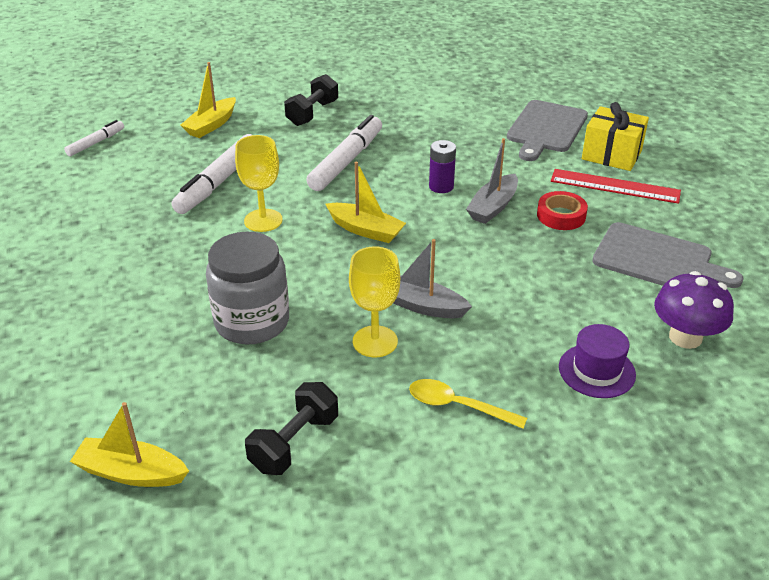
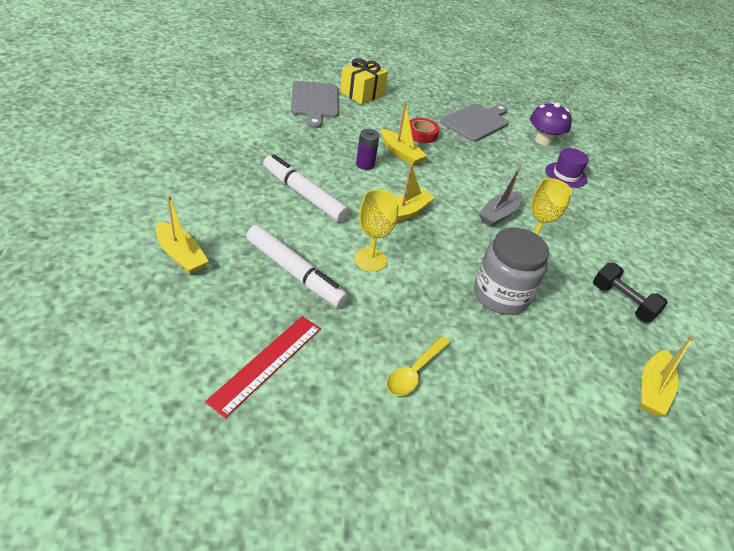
camera: 80 degrees left, 5 degrees up
white marker [64,120,124,156] -> none
black dumbbell [284,74,338,126] -> none
yellow spoon [409,379,527,429] -> yellow spoon moved to [387,336,450,396]
grey boat [466,138,518,224] -> yellow boat [381,103,427,165]
grey cutting board [507,100,588,161] -> grey cutting board turned 45 degrees clockwise [291,81,339,128]
red ruler [551,169,681,204] -> red ruler moved to [205,316,321,418]

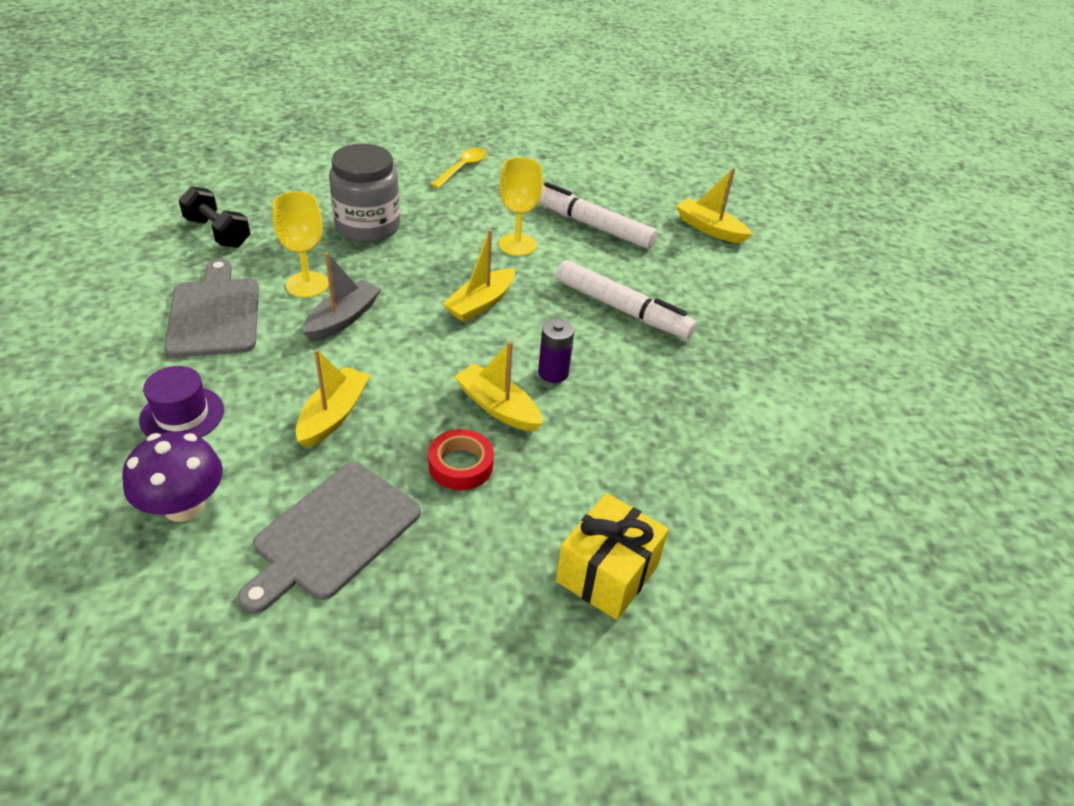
camera: 175 degrees right, 0 degrees up
red ruler [205,316,321,418] -> none
grey cutting board [291,81,339,128] -> grey cutting board moved to [164,258,259,358]
yellow boat [640,336,694,415] -> yellow boat moved to [296,349,370,448]

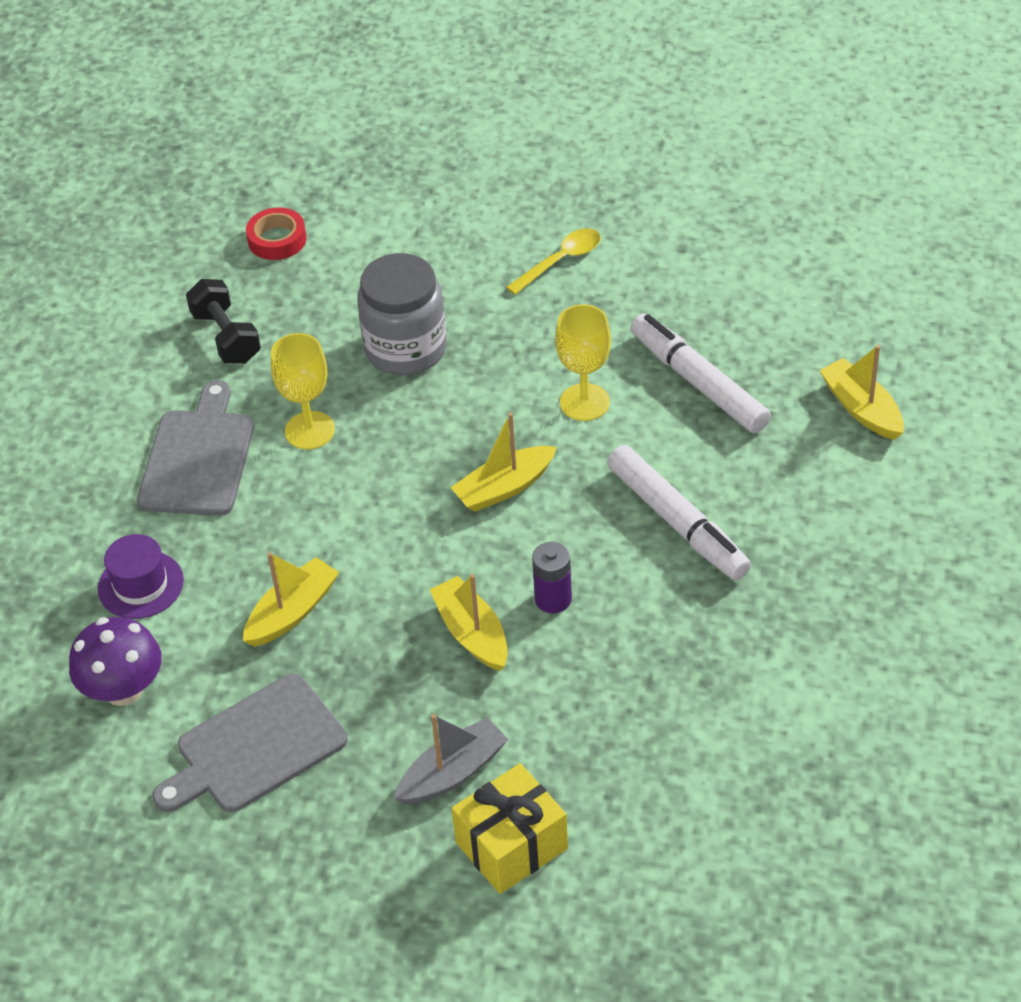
camera: 25 degrees right, 5 degrees up
grey boat [302,252,381,341] -> grey boat moved to [394,714,508,805]
red tape [428,429,494,490] -> red tape moved to [246,208,307,260]

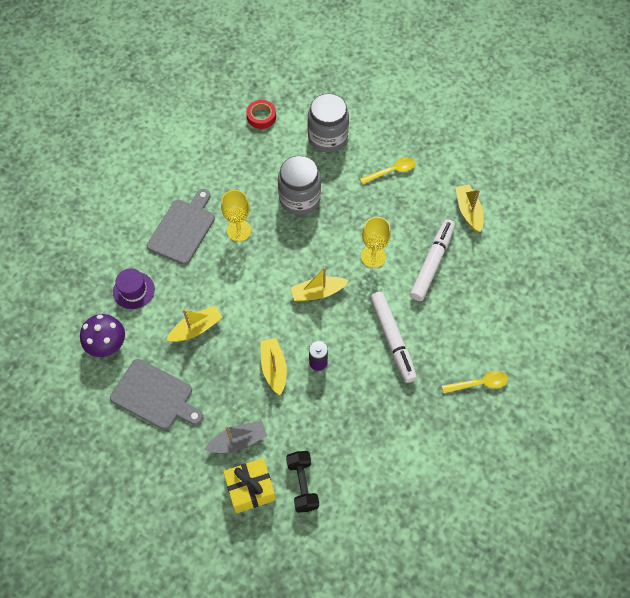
camera: 15 degrees right, 15 degrees up
grey cutting board [152,673,348,812] -> grey cutting board turned 135 degrees counterclockwise [110,359,203,430]
black dumbbell [186,279,261,364] -> black dumbbell moved to [286,451,319,513]
white marker [630,314,771,433] -> white marker turned 45 degrees clockwise [410,219,455,301]
yellow boat [819,345,904,440] -> yellow boat moved to [455,184,484,232]
none -> grey jar [308,94,349,153]
none -> yellow spoon [442,371,508,393]

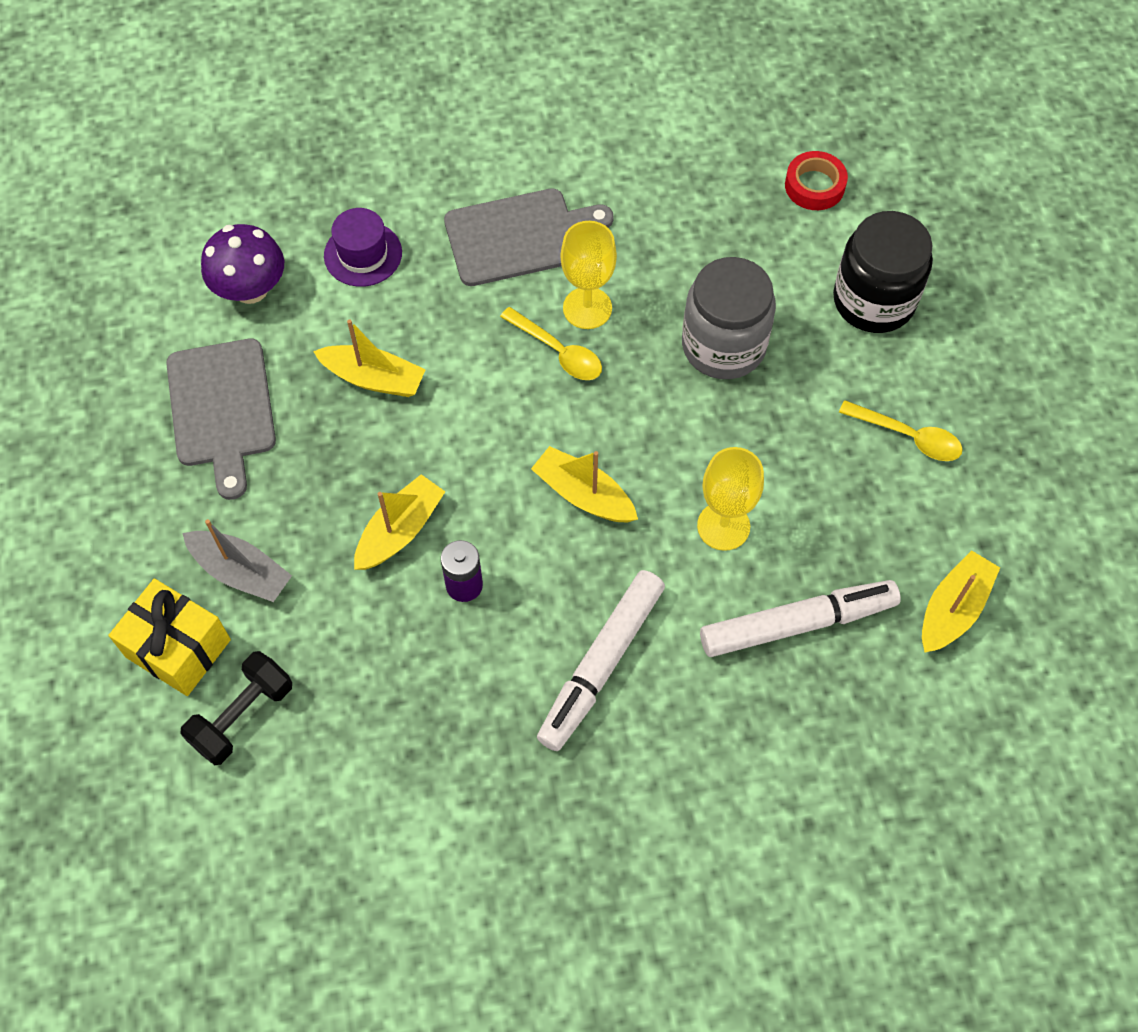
camera: 50 degrees right, 0 degrees up
grey jar [308,94,349,153] -> black jar [833,211,933,333]
yellow spoon [442,371,508,393] -> yellow spoon moved to [500,307,602,380]

